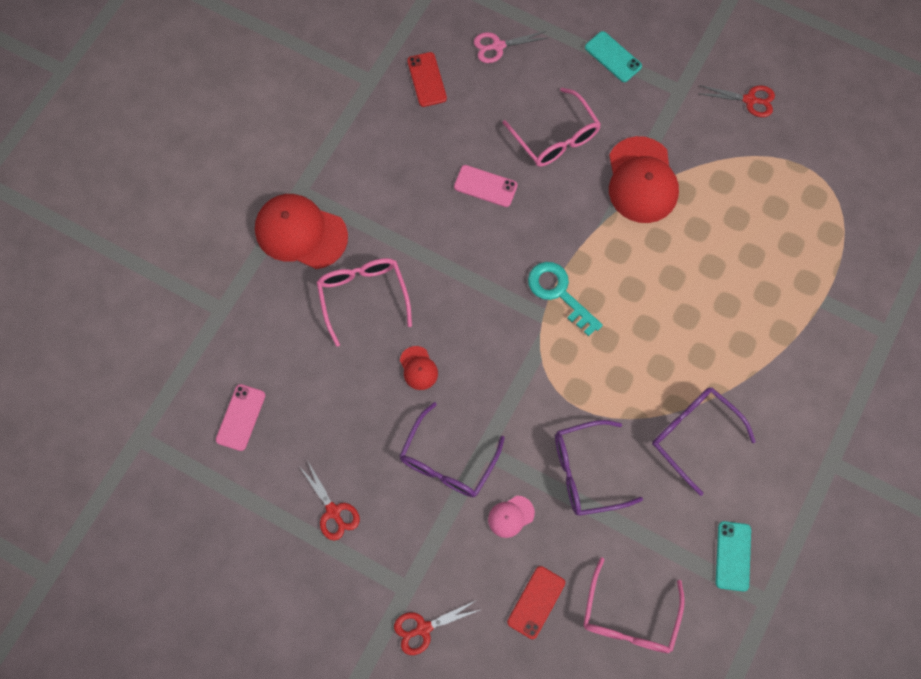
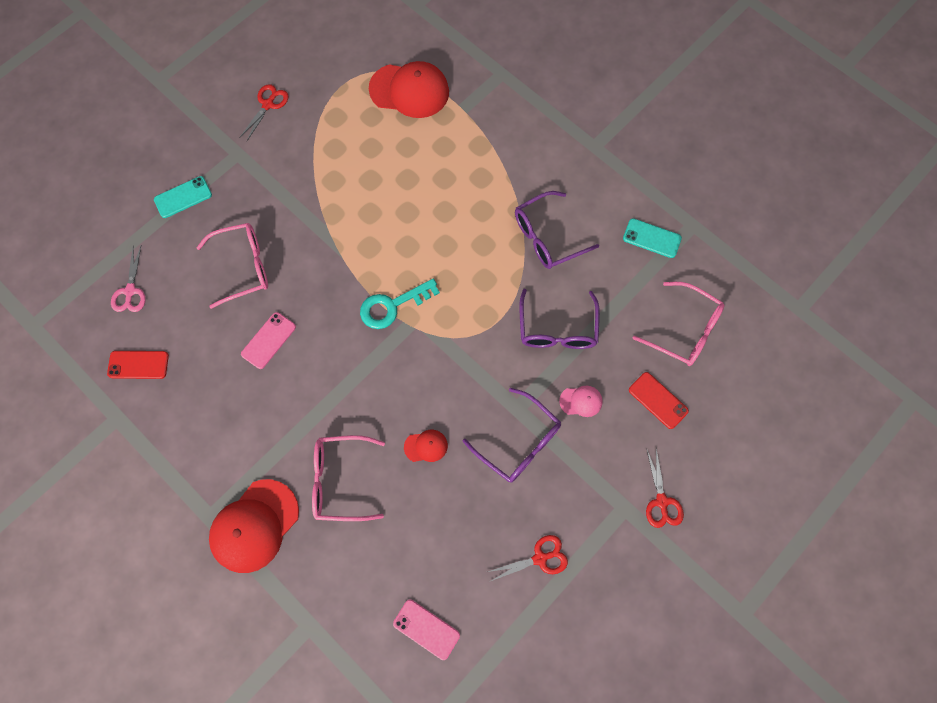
camera: 75 degrees left, 0 degrees up
pink cap [488,496,535,538] -> pink cap turned 75 degrees counterclockwise [559,386,603,417]
red cap [609,136,679,223] -> red cap moved to [369,61,449,118]

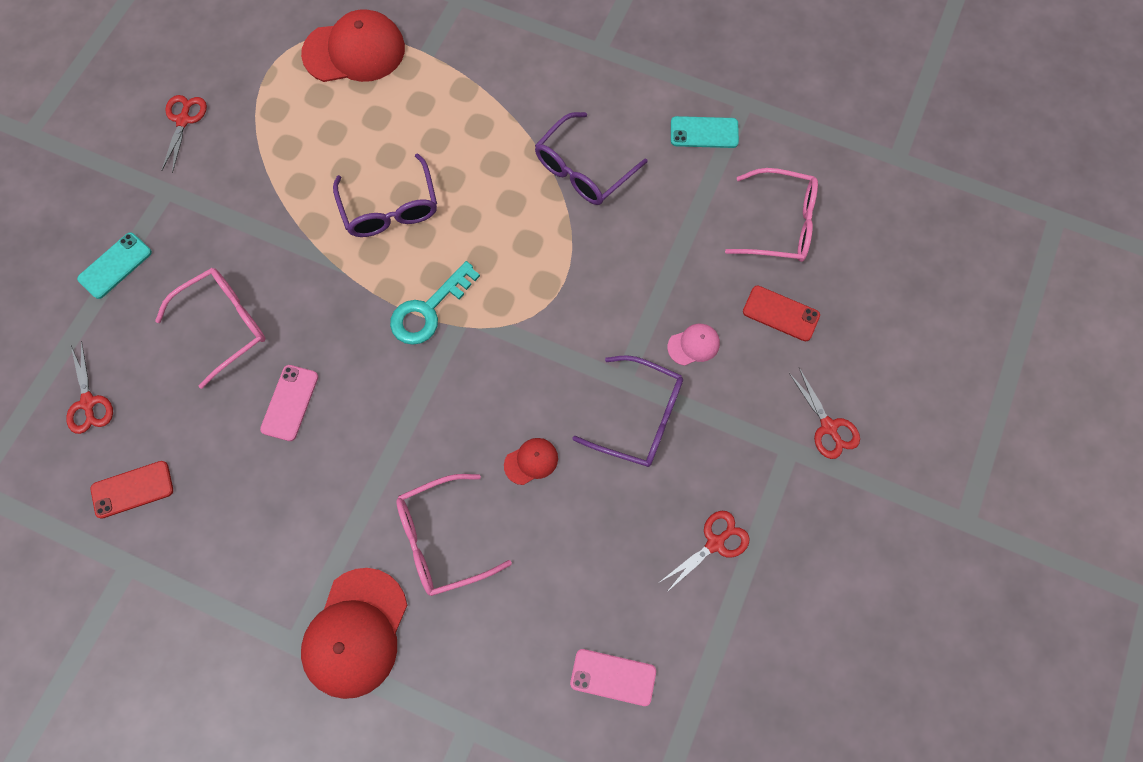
camera: 20 degrees left, 0 degrees up
pink scissors [111,246,146,312] -> red scissors [66,341,113,434]
purple glasses [520,289,600,349] -> purple glasses moved to [333,153,437,237]

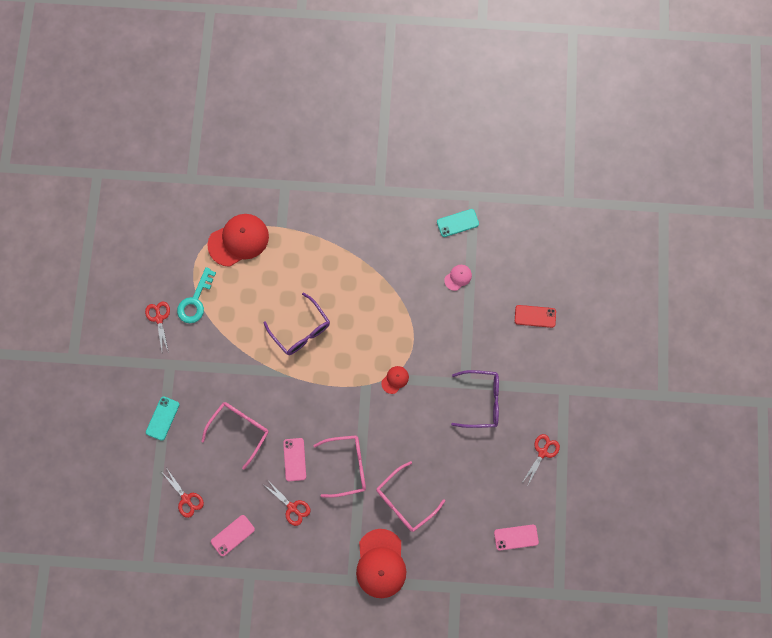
camera: 20 degrees left, 5 degrees up
red phone [91,461,173,519] -> pink phone [211,515,255,556]
turquoise key [390,261,480,345] -> turquoise key moved to [177,267,216,323]
red cap [504,438,558,485] -> red cap moved to [381,366,409,394]
purple glasses [535,112,648,205] -> none
pink cap [667,324,720,366] -> pink cap moved to [444,265,472,291]
pink glasses [725,168,818,262] -> pink glasses moved to [313,435,366,498]
red scissors [789,368,860,459] -> red scissors moved to [264,479,310,526]

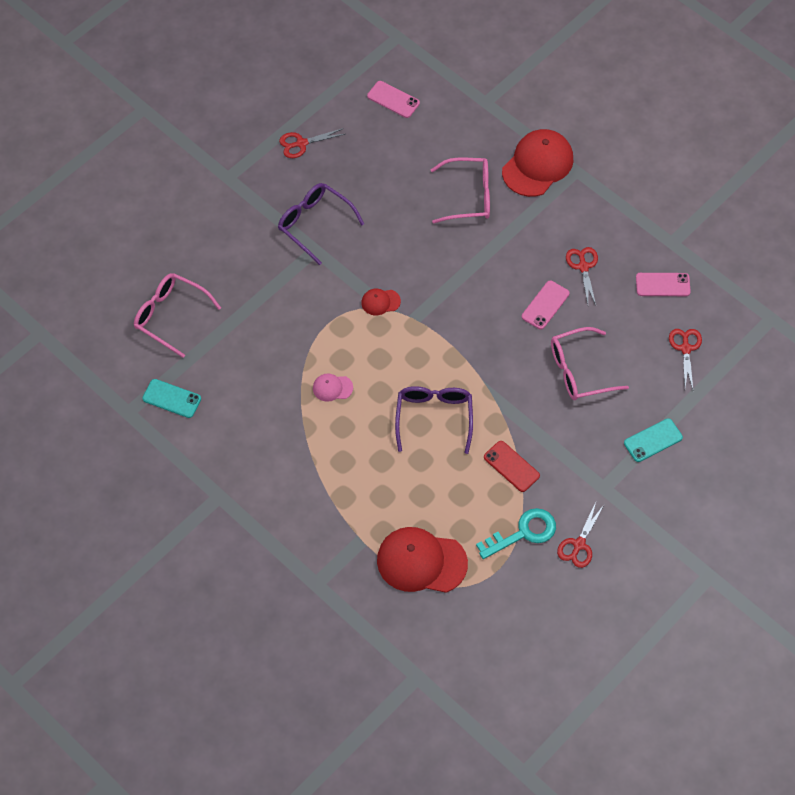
camera: 140 degrees left, 15 degrees down
pink glasses [313,435,366,498] -> pink glasses moved to [134,273,221,358]
pink cap [444,265,472,291] -> pink cap moved to [313,373,353,402]
red phone [515,305,556,328] -> red phone moved to [484,441,540,492]

